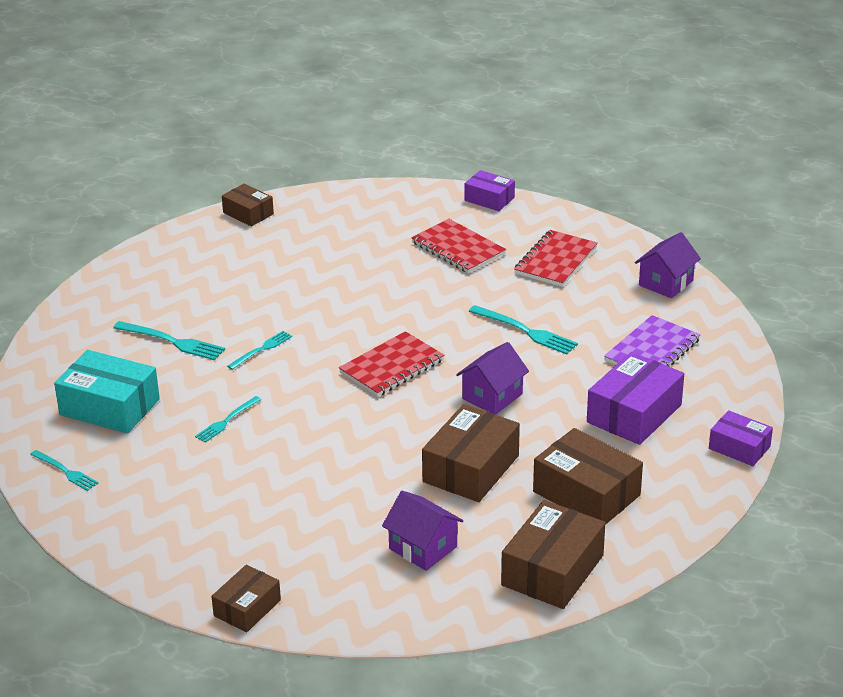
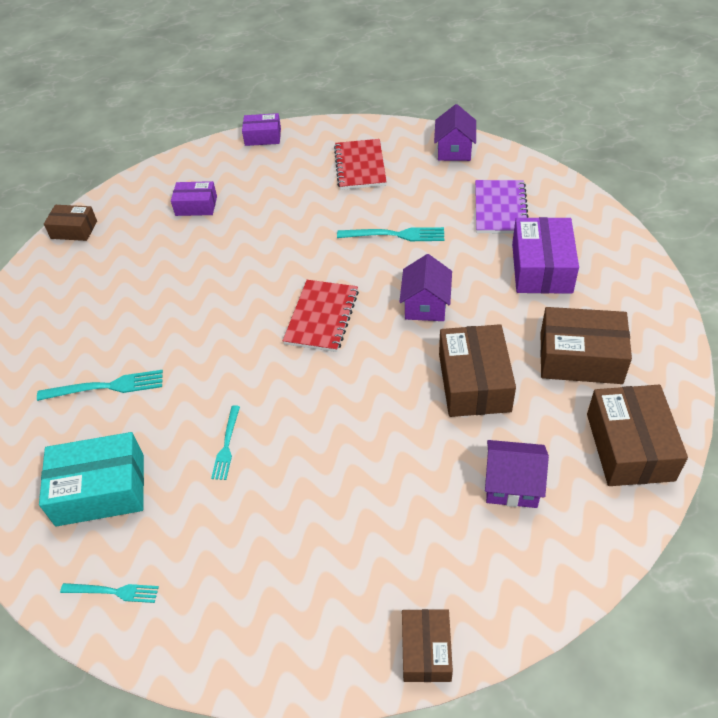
camera: 30 degrees left, 15 degrees up
turquoise fork [227,331,292,370] -> none
red notebook [411,219,506,273] -> none
purple box [709,410,773,466] -> purple box moved to [171,181,217,216]

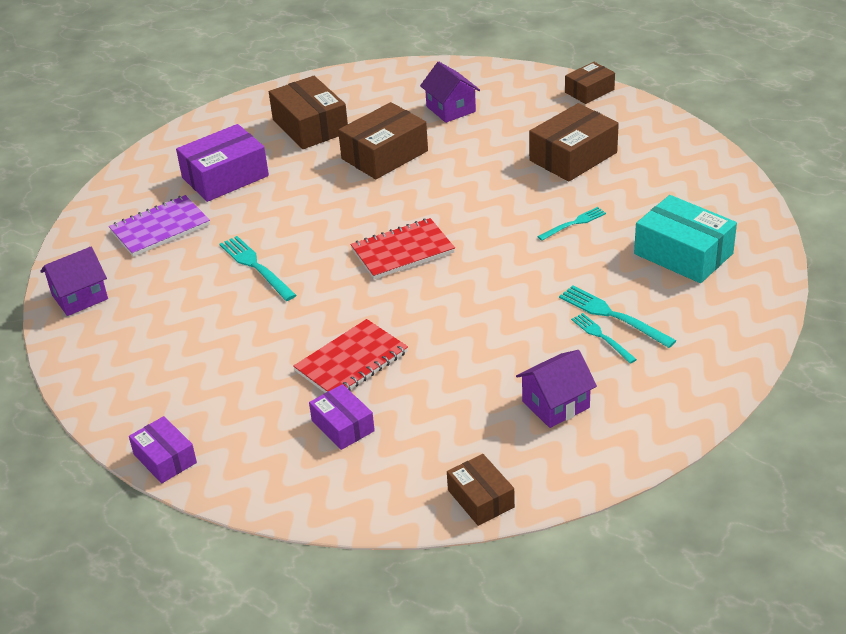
camera: 130 degrees left, 10 degrees down
turquoise fork [60,583,159,603] -> turquoise fork moved to [571,313,637,364]
red notebook [334,139,387,190] -> red notebook moved to [293,319,408,393]
purple house [399,254,452,321] -> purple house moved to [516,350,597,428]
brown box [587,385,688,486] -> brown box moved to [529,103,619,182]

